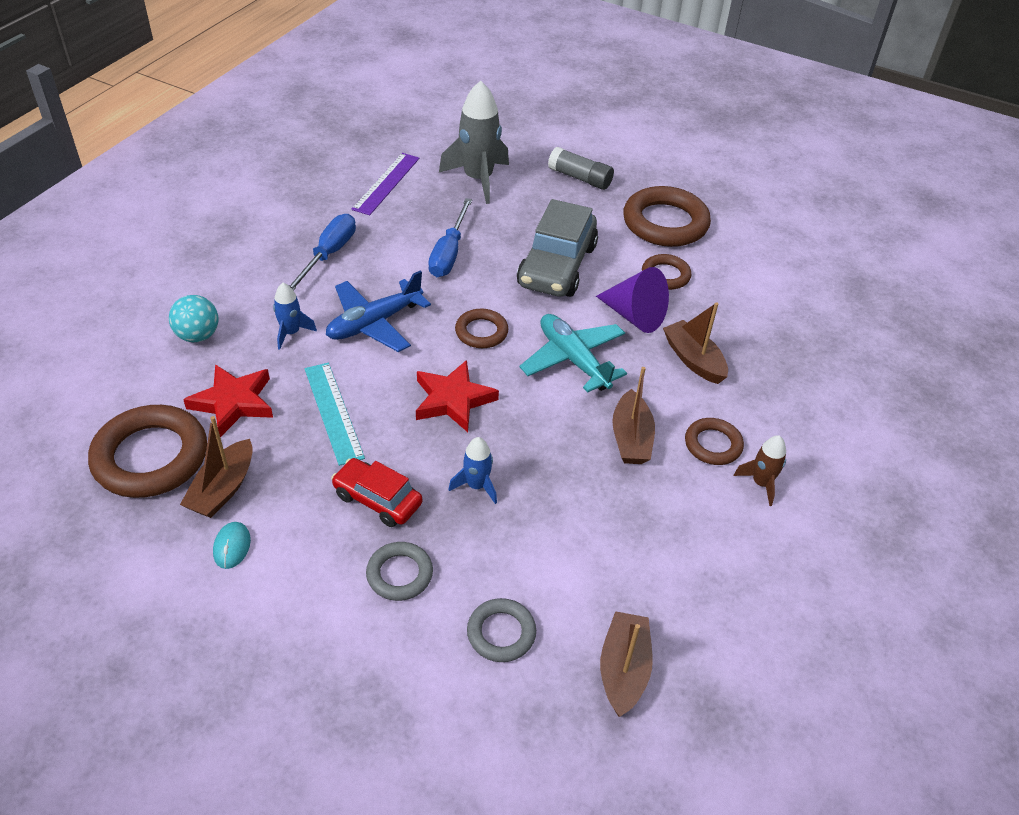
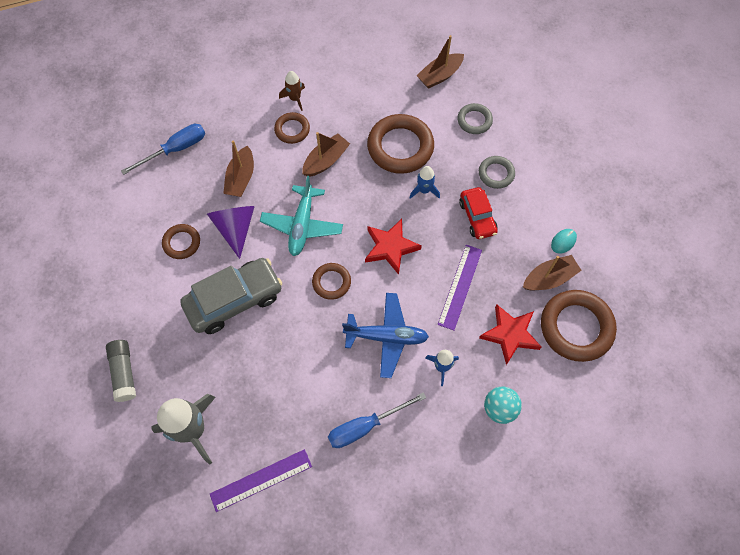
camera: 135 degrees left, 20 degrees up
turquoise ruler [305,363,365,466] -> purple ruler [437,245,482,331]
blue screwdriver [428,198,472,277] -> blue screwdriver moved to [121,124,205,175]
brown ring [623,186,711,247] -> brown ring moved to [367,114,434,174]

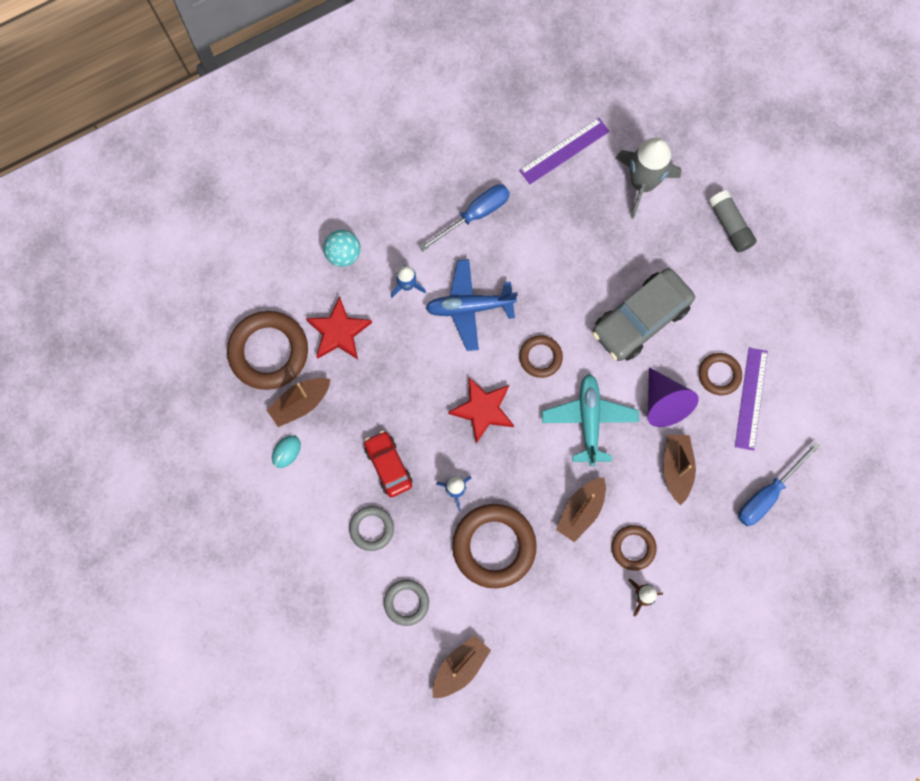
camera: 170 degrees right, 10 degrees up
purple ruler [437,245,482,331] -> purple ruler moved to [735,348,768,451]

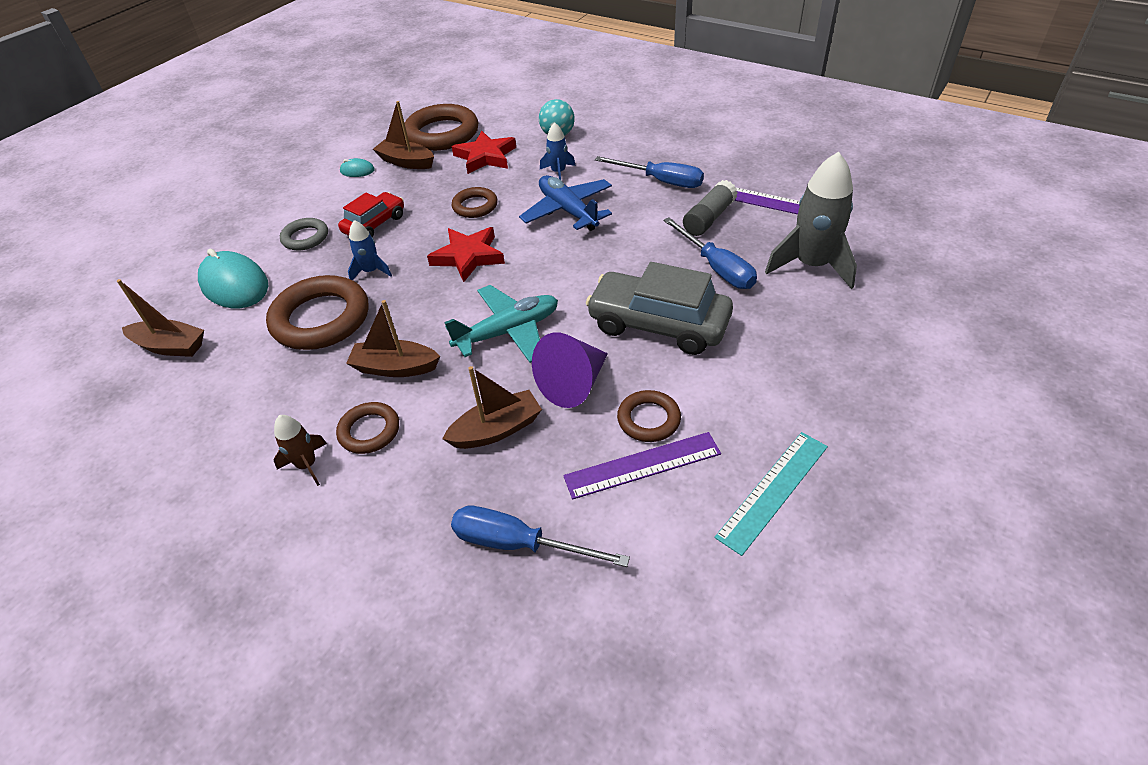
camera: 65 degrees right, 30 degrees down
grey ring [384,580,429,626] -> turquoise mouse [198,249,268,308]
brown ring [519,335,563,378] -> brown ring moved to [452,187,498,218]
grey glue stick [709,190,757,252] -> grey glue stick moved to [683,180,738,236]
none -> blue screwdriver [663,218,757,289]
none -> turquoise ruler [714,432,828,556]

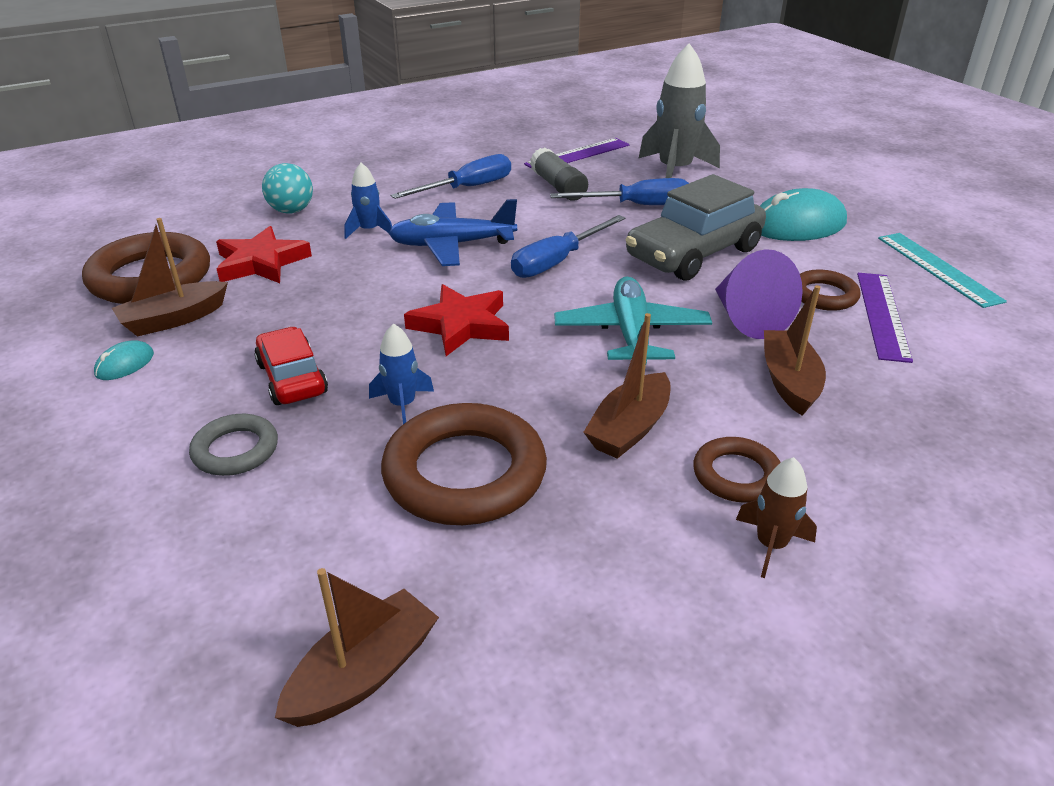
camera: 65 degrees left, 10 degrees down
turquoise mouse [198,249,268,308] -> turquoise mouse moved to [760,188,847,241]
blue screwdriver [451,506,630,567] -> blue screwdriver moved to [511,215,625,278]
brown ring [452,187,498,218] -> none

